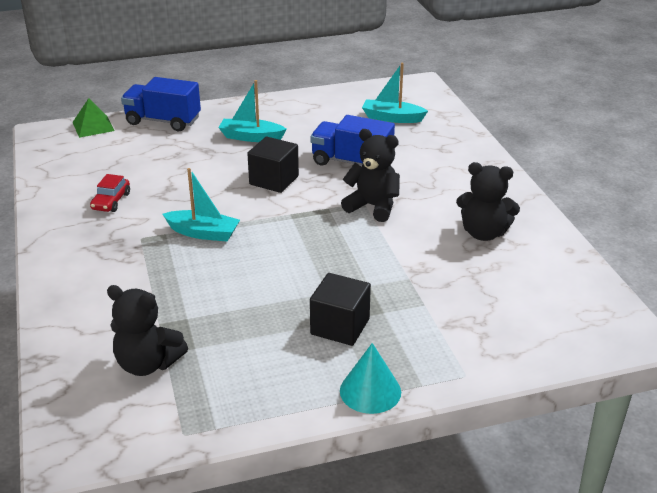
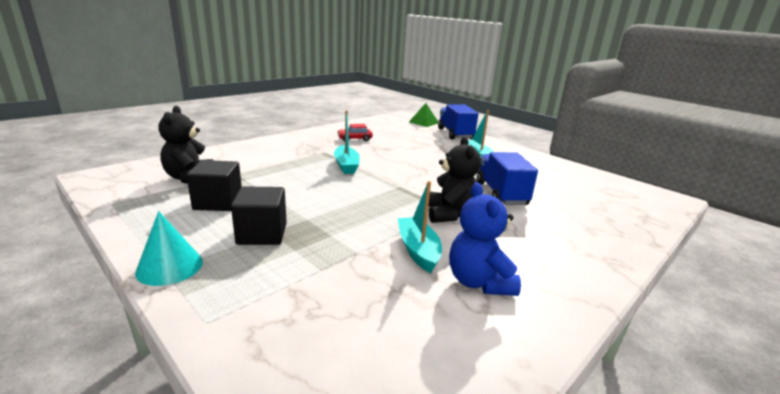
camera: 60 degrees right, 10 degrees down
black cube [247,137,299,193] -> black cube moved to [186,160,242,211]
turquoise boat [362,63,428,123] -> turquoise boat moved to [398,181,442,273]
black teddy bear [456,162,520,241] -> blue teddy bear [449,182,521,296]

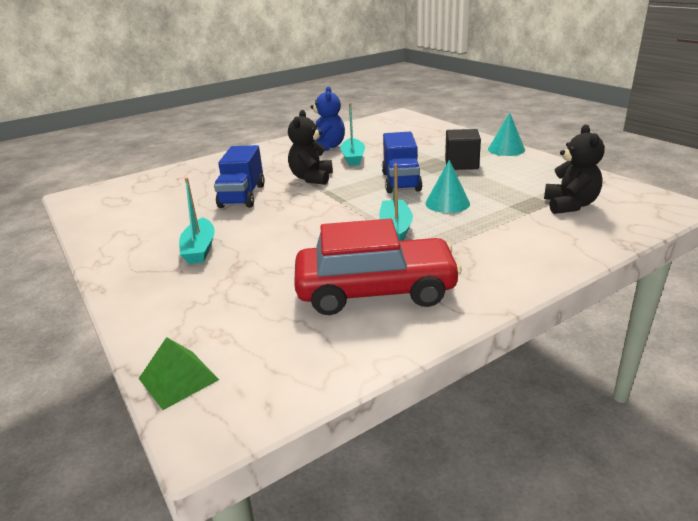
camera: 165 degrees left, 5 degrees up
black cube [186,160,242,211] -> none
red car [337,124,373,141] -> red car [294,219,462,315], size x2.46
blue truck [438,104,478,140] -> blue truck moved to [382,132,422,193]
none -> turquoise cone [425,160,470,213]

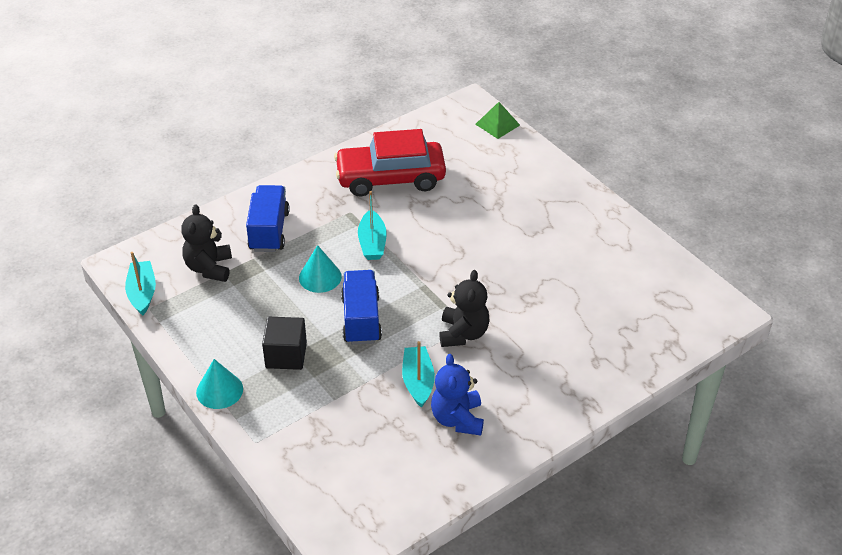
camera: 175 degrees right, 15 degrees up
turquoise boat [179,178,215,264] -> turquoise boat moved to [125,252,156,316]
blue truck [214,145,265,208] -> blue truck moved to [246,185,290,252]

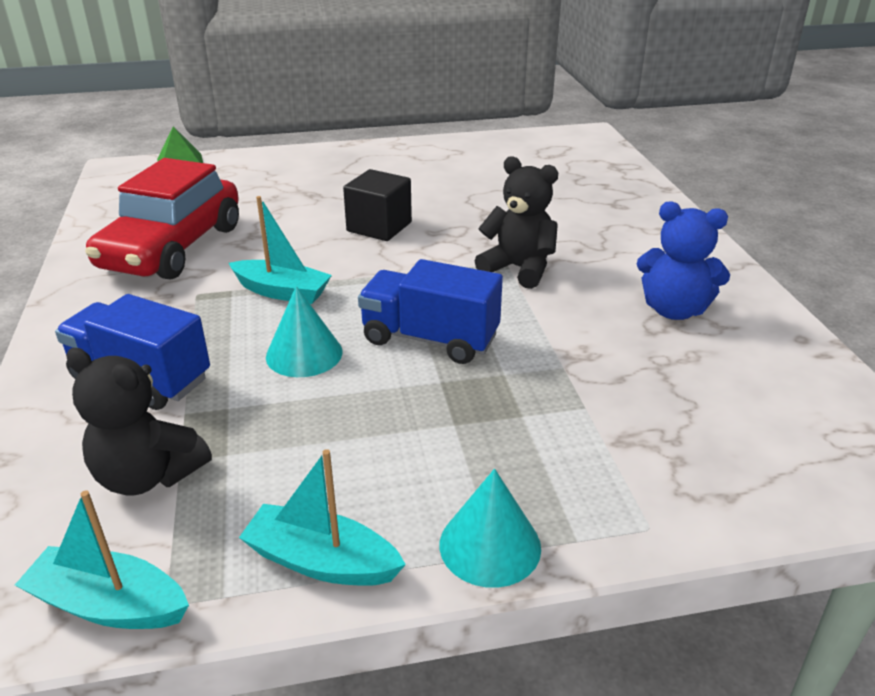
camera: 65 degrees left, 10 degrees down
black cube [262,317,307,370] -> black cube moved to [343,169,412,241]
turquoise boat [402,341,435,408] -> turquoise boat moved to [239,449,406,586]

